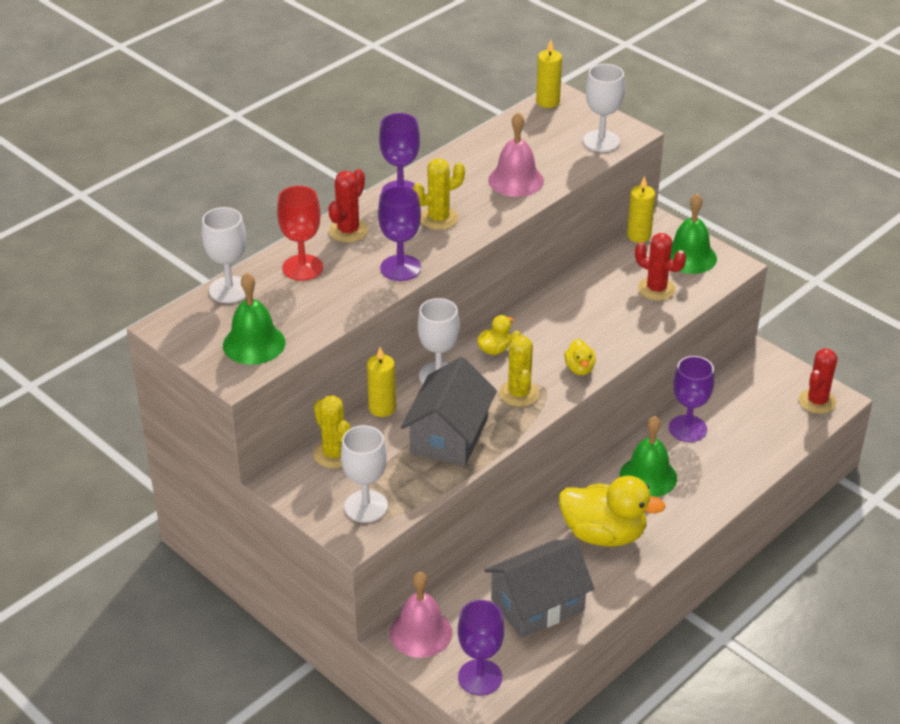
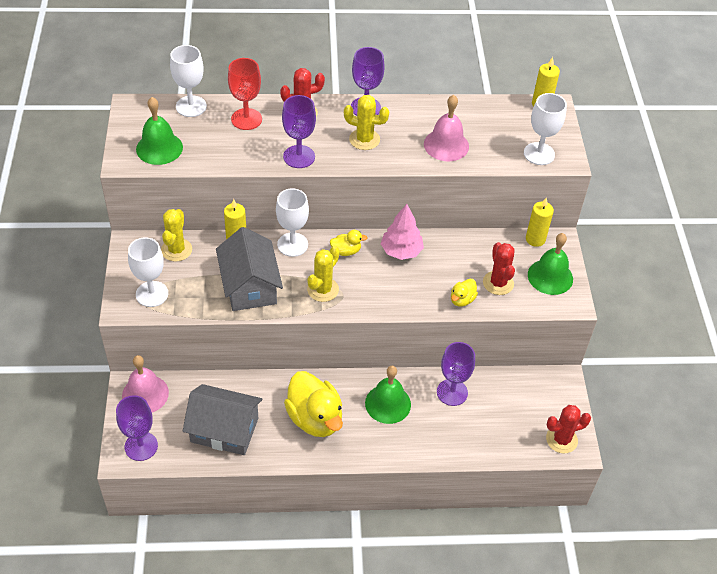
camera: 40 degrees right, 10 degrees up
grey house [401,357,497,466] -> grey house turned 75 degrees counterclockwise [216,227,283,311]
yellow duck [564,339,596,375] -> yellow duck moved to [451,279,478,307]
none -> pink tree [381,204,424,260]

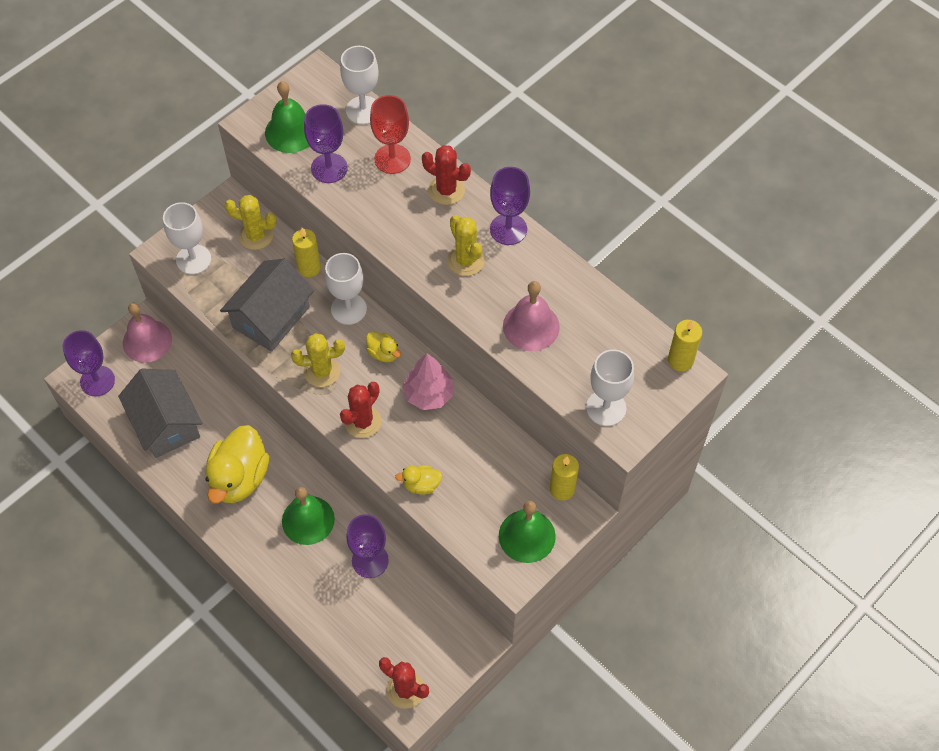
camera: 50 degrees right, 10 degrees up
yellow cactus [161,209,192,262] -> yellow cactus turned 45 degrees clockwise [224,195,277,250]
purple goblet [282,95,316,168] -> purple goblet moved to [304,104,348,183]
red cactus [483,242,515,295] -> red cactus moved to [340,382,381,438]

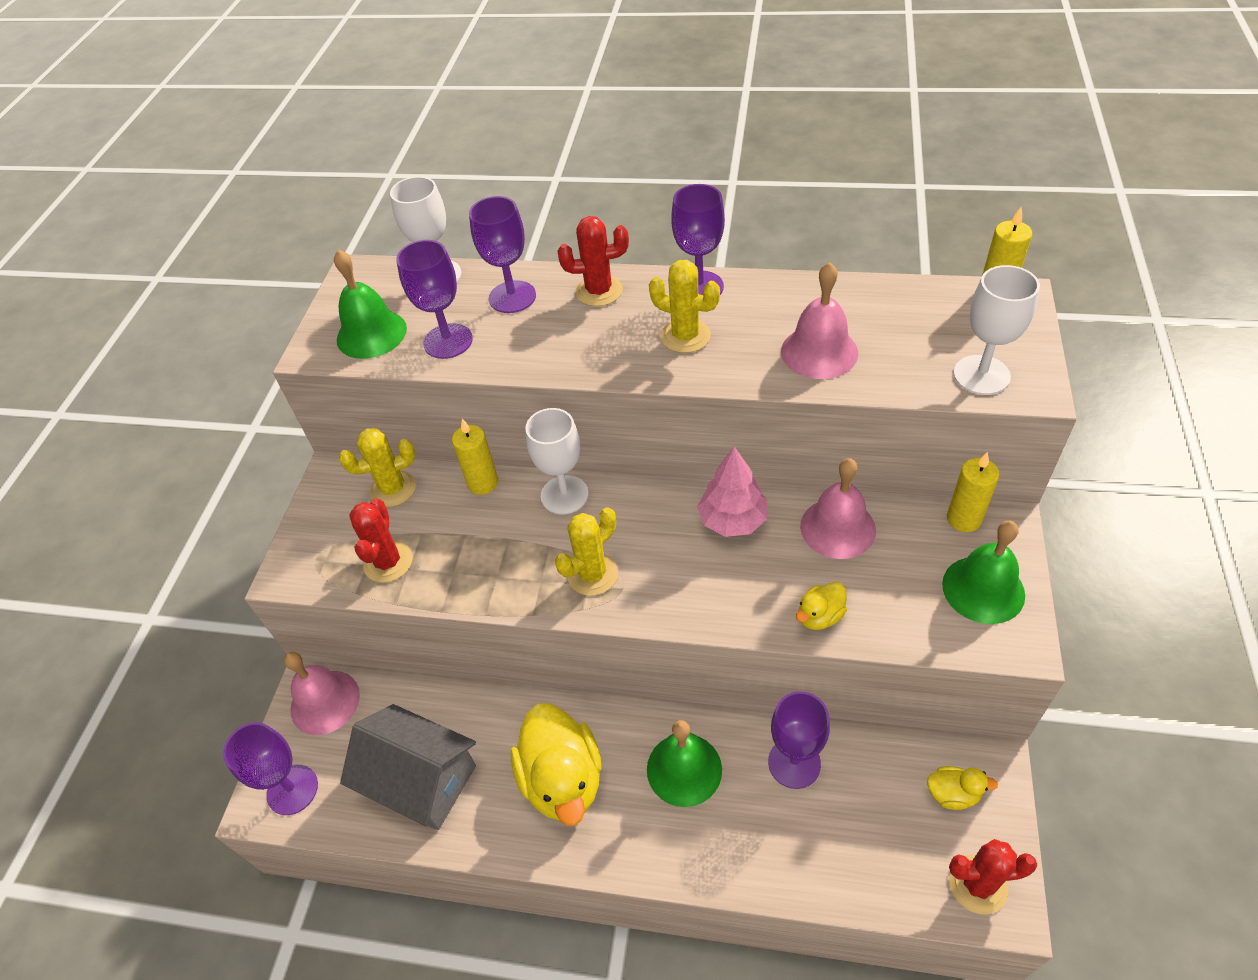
camera: 30 degrees left, 10 degrees down
white goblet [163,202,211,275] -> none
grey house [220,259,314,352] -> none
red cactus [340,382,381,438] -> red cactus moved to [349,499,412,583]
yellow duck [366,331,401,362] -> yellow duck moved to [927,766,998,810]
red goblet [370,95,411,174] -> purple goblet [469,196,536,313]
none -> pink bell [800,458,876,559]

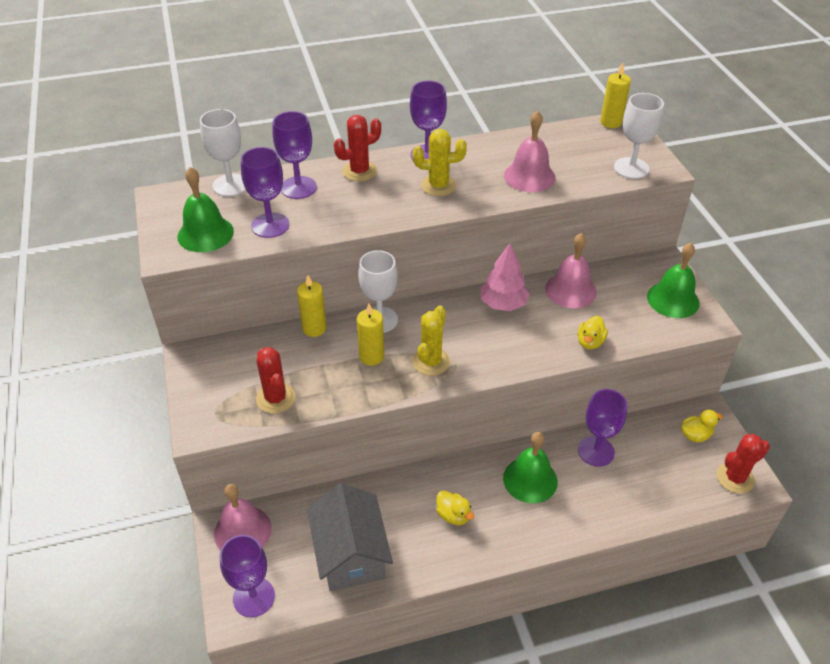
camera: 30 degrees left, 5 degrees down
yellow cactus [339,428,416,507] -> none
grey house [340,704,476,830] -> grey house turned 75 degrees clockwise [307,483,393,591]
yellow duck [511,703,601,826] -> yellow duck [436,490,474,525], size x0.47
yellow candle [947,452,1000,532] -> yellow candle moved to [357,304,384,366]

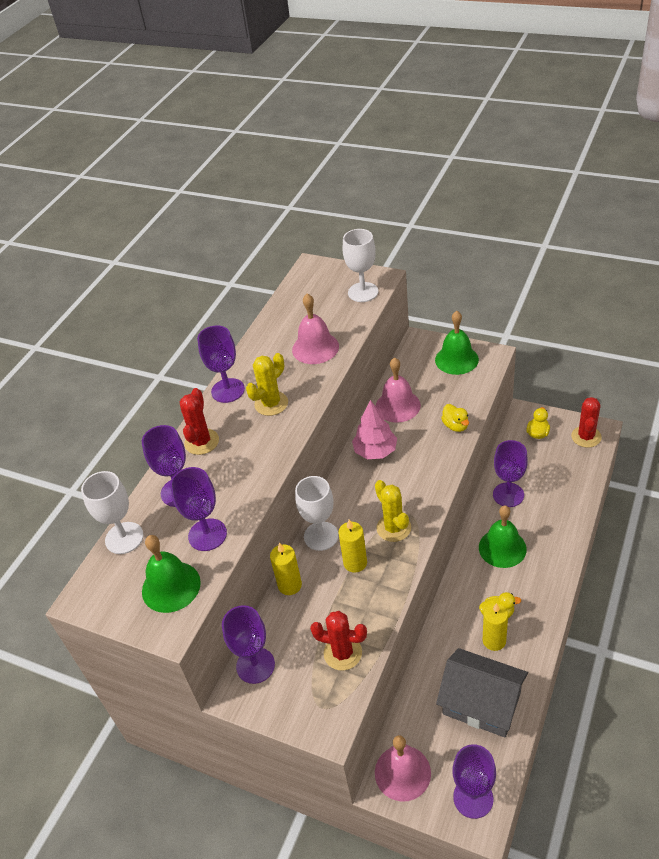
camera: 45 degrees left, 0 degrees up
yellow candle [600,63,631,128] -> yellow candle moved to [483,603,508,651]
none -> purple goblet [222,605,275,684]

